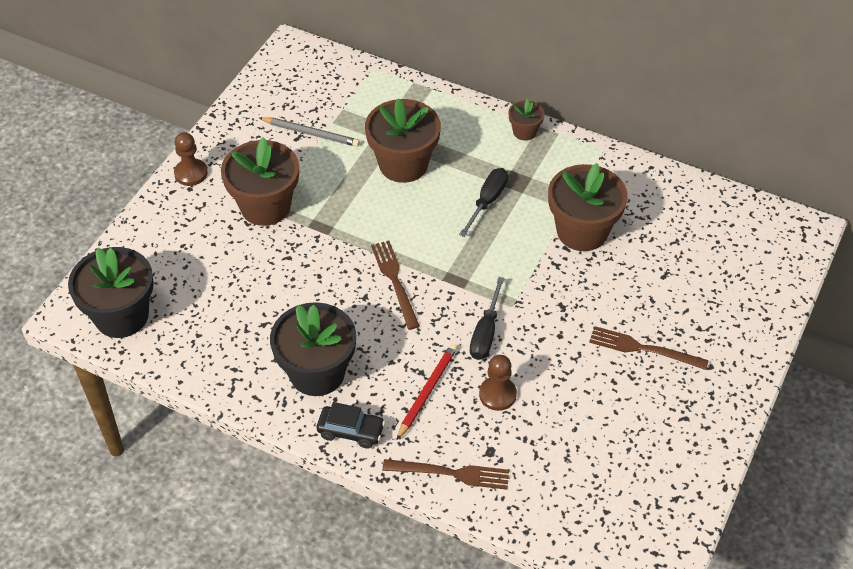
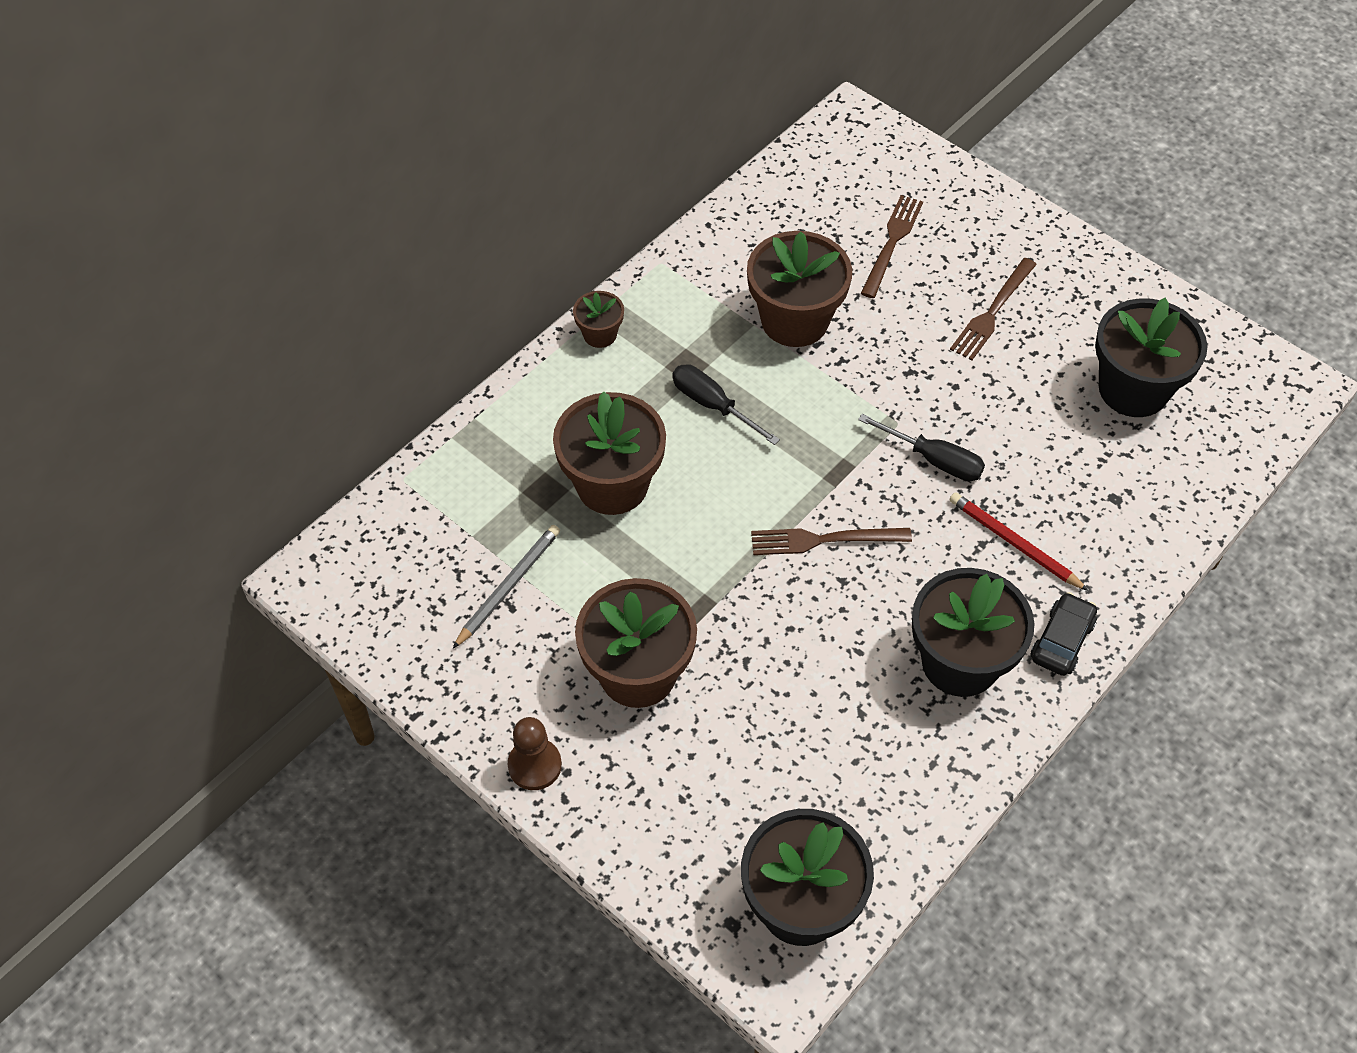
camera: 75 degrees left, 5 degrees up
brown fork [382,459,509,490] -> brown fork moved to [861,195,923,298]
brown pawn [479,355,517,411] -> none
none -> black flower pot [1095,298,1207,417]

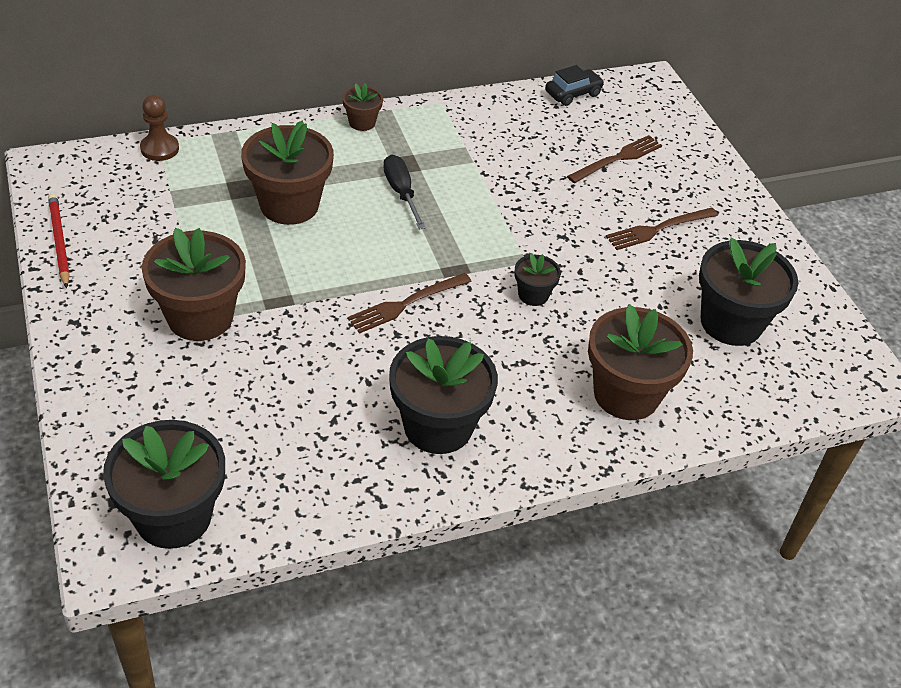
camera: 25 degrees right, 10 degrees down
grey pencil [453,525,560,649] -> none
brown pawn [508,717,562,790] -> brown pawn moved to [140,95,179,161]
brown flower pot [747,231,852,347] -> brown flower pot moved to [588,304,693,420]
brown fork [751,528,912,555] -> brown fork turned 60 degrees counterclockwise [347,273,472,334]
black screwdriver [858,414,985,481] -> black flower pot [515,253,561,306]
red pencil [950,492,1089,591] -> red pencil moved to [48,193,70,288]
black car [1030,592,1097,676] -> black car moved to [545,65,604,106]

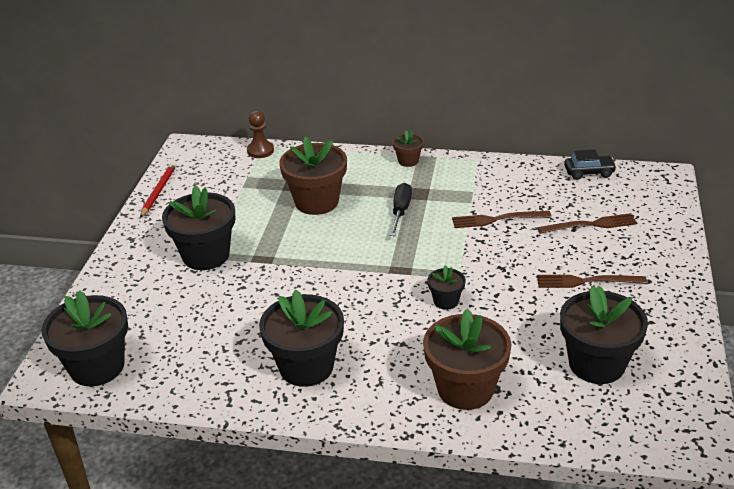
camera: 35 degrees right, 10 degrees down
brown flower pot [142,228,246,341] -> black flower pot [162,185,236,270]
brown fork [347,273,472,334] -> brown fork moved to [452,211,551,228]

